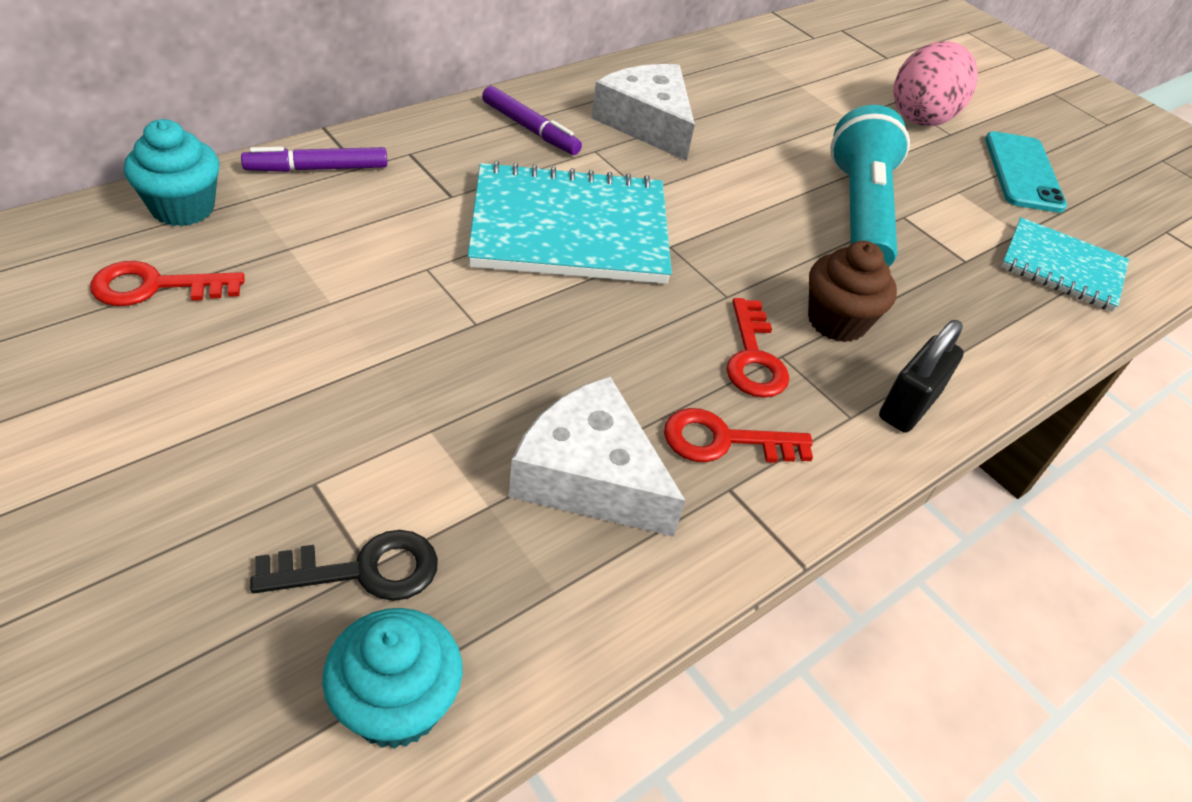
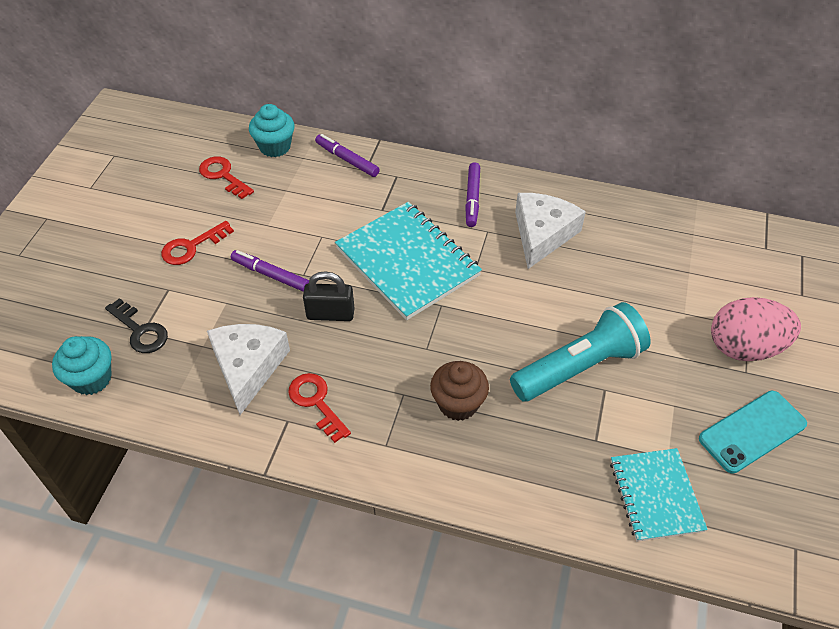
camera: 60 degrees right, 5 degrees up
red key [726,298,789,398] -> red key moved to [161,221,234,265]
black padlock [879,320,964,433] -> black padlock moved to [303,271,354,321]
none -> purple marker [231,250,309,292]

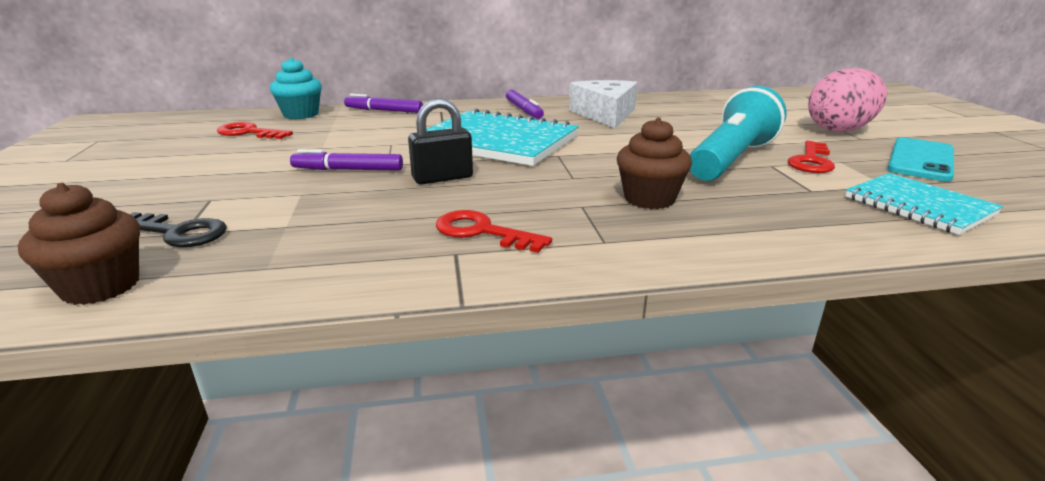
camera: 25 degrees left, 25 degrees down
turquoise cupcake [52,336,112,395] -> brown cupcake [18,183,140,305]
red key [161,221,234,265] -> red key moved to [788,141,835,173]
white cheese [207,324,290,415] -> none

